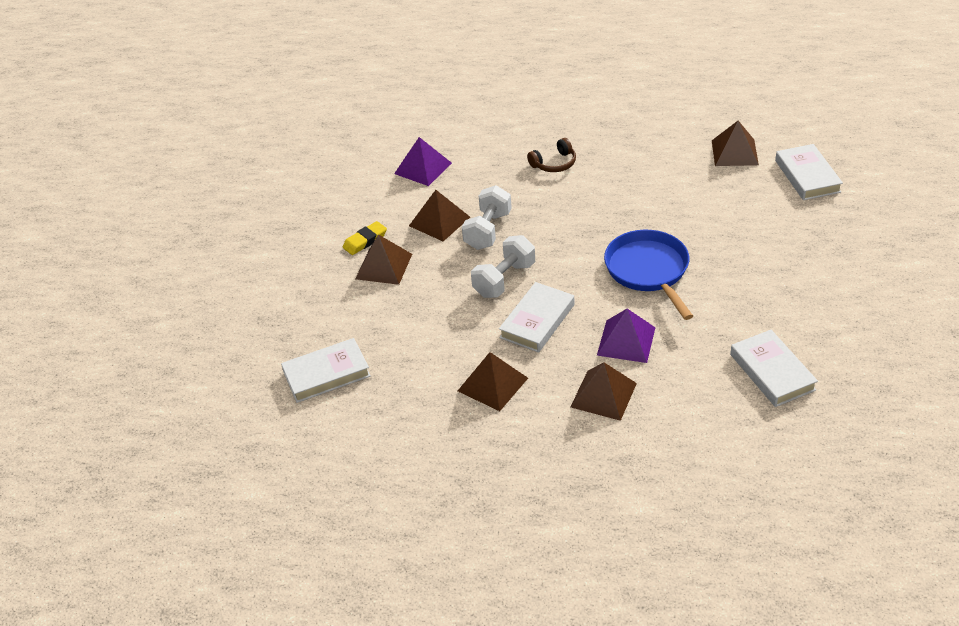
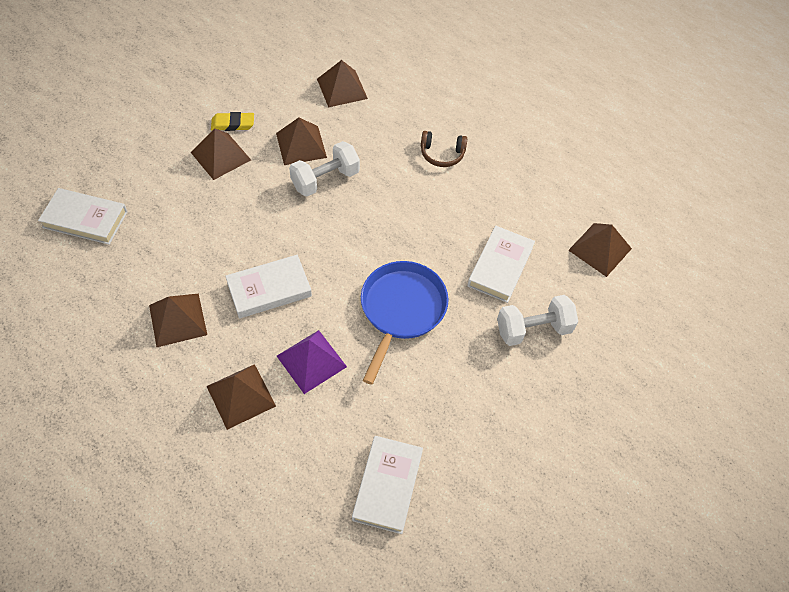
camera: 30 degrees right, 15 degrees up
purple pyramid [394,137,452,186] -> brown pyramid [317,60,368,107]
white dumbbell [471,235,535,298] -> white dumbbell moved to [497,295,578,346]
white book [775,144,843,200] -> white book moved to [467,226,535,303]

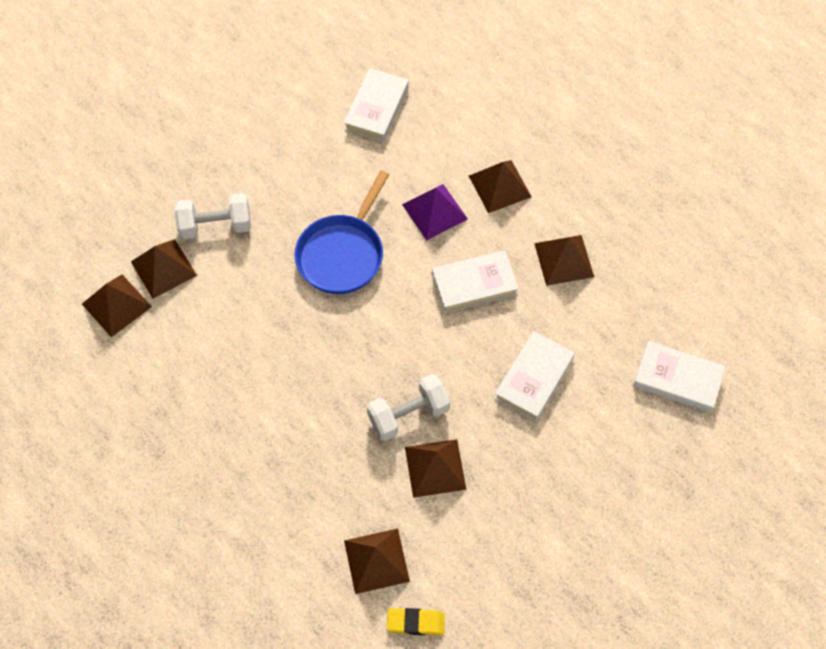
camera: 170 degrees left, 5 degrees up
brown pyramid [191,129,251,180] -> brown pyramid moved to [131,239,197,299]
yellow eraser [211,112,254,131] -> yellow eraser moved to [387,608,445,635]
brown headphones [421,131,467,167] -> none
white book [467,226,535,303] -> white book moved to [494,331,575,421]

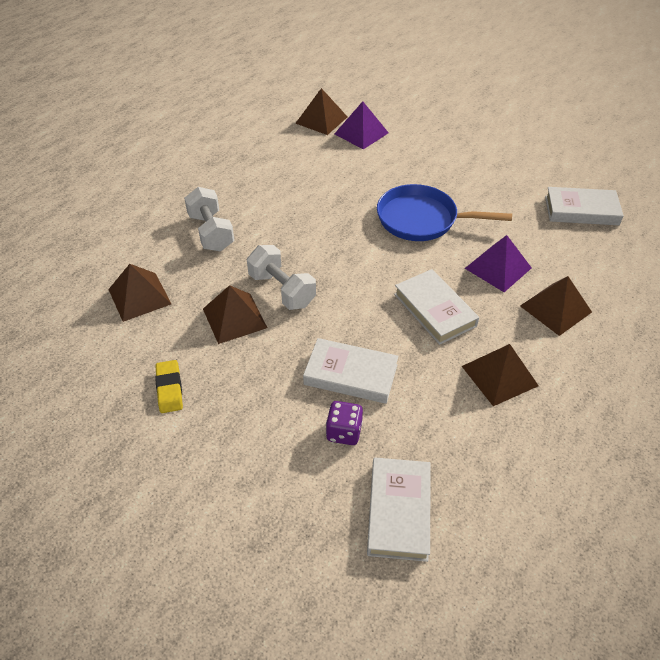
camera: 75 degrees right, 15 degrees down
brown pyramid [131,239,197,299] -> purple pyramid [335,101,389,149]
white dumbbell [174,193,251,239] -> white dumbbell moved to [184,187,234,251]
yellow eraser [387,608,445,635] -> yellow eraser moved to [155,360,183,413]
none -> purple dice [326,401,363,445]

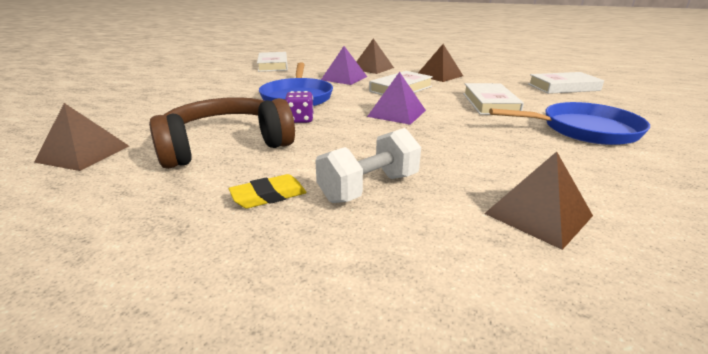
camera: 105 degrees left, 20 degrees down
yellow eraser [155,360,183,413] -> yellow eraser moved to [229,174,307,209]
brown pyramid [203,285,267,344] -> none
white dumbbell [247,245,316,310] -> none
purple dice [326,401,363,445] -> purple dice moved to [285,91,314,123]
purple pyramid [335,101,389,149] -> purple pyramid moved to [367,72,426,125]
none -> brown headphones [149,97,295,169]
none -> blue pan [489,102,650,145]

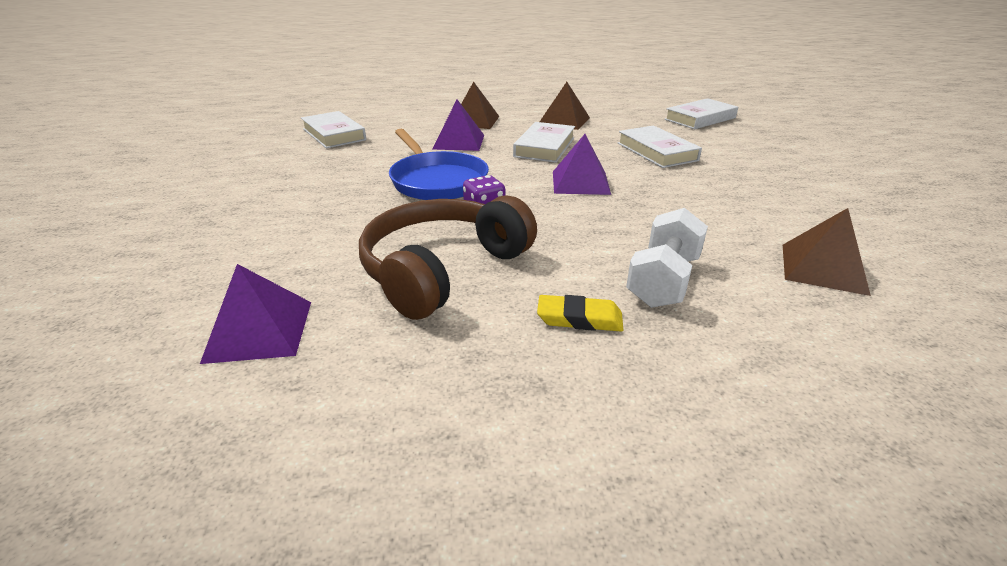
camera: 25 degrees left, 5 degrees up
brown pyramid [34,103,129,171] -> purple pyramid [200,264,311,364]
yellow eraser [229,174,307,209] -> yellow eraser turned 60 degrees clockwise [537,295,623,332]
blue pan [489,102,650,145] -> none

